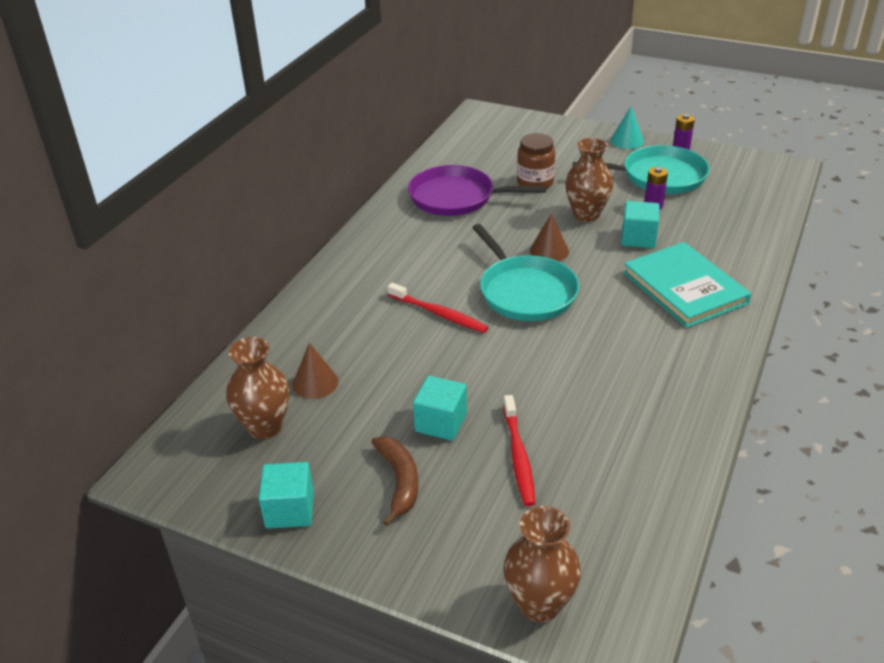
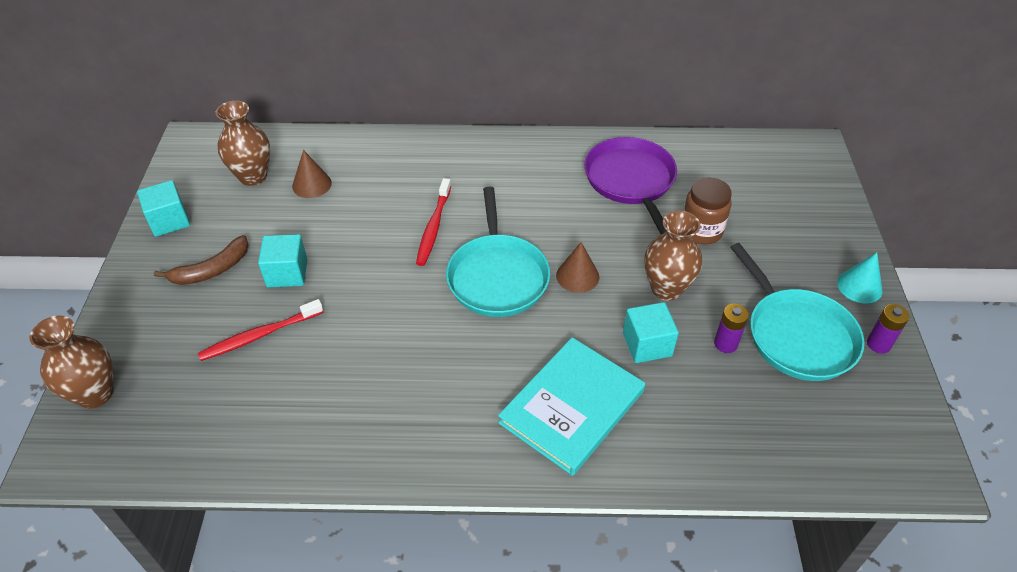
camera: 65 degrees right, 10 degrees up
turquoise pan [472,224,579,321] -> turquoise pan turned 45 degrees counterclockwise [446,187,550,317]

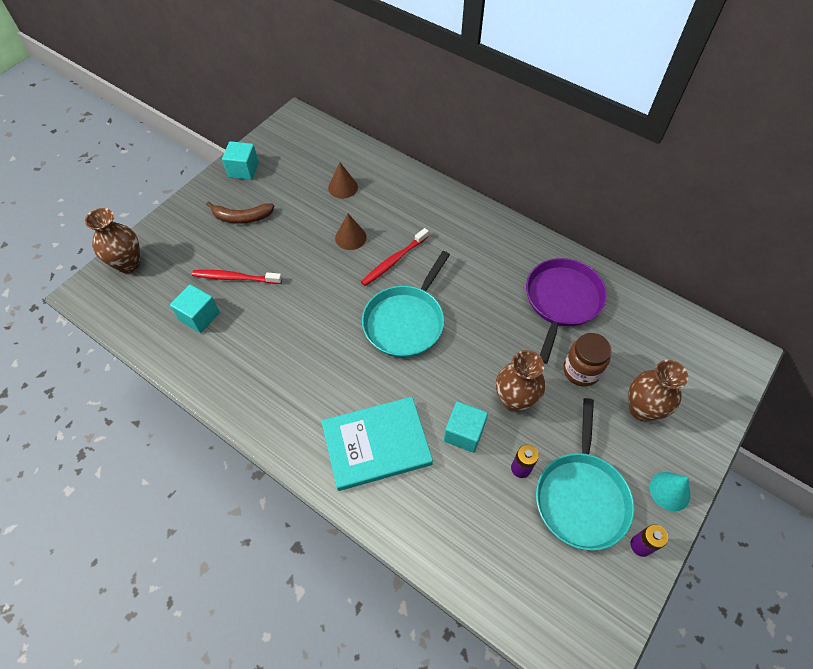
camera: 35 degrees right, 10 degrees up
brown vase [216,101,270,186] -> brown vase moved to [628,360,688,422]
turquoise cube [258,234,307,288] -> turquoise cube moved to [170,284,220,333]
brown cone [556,242,599,293] -> brown cone moved to [335,214,367,250]

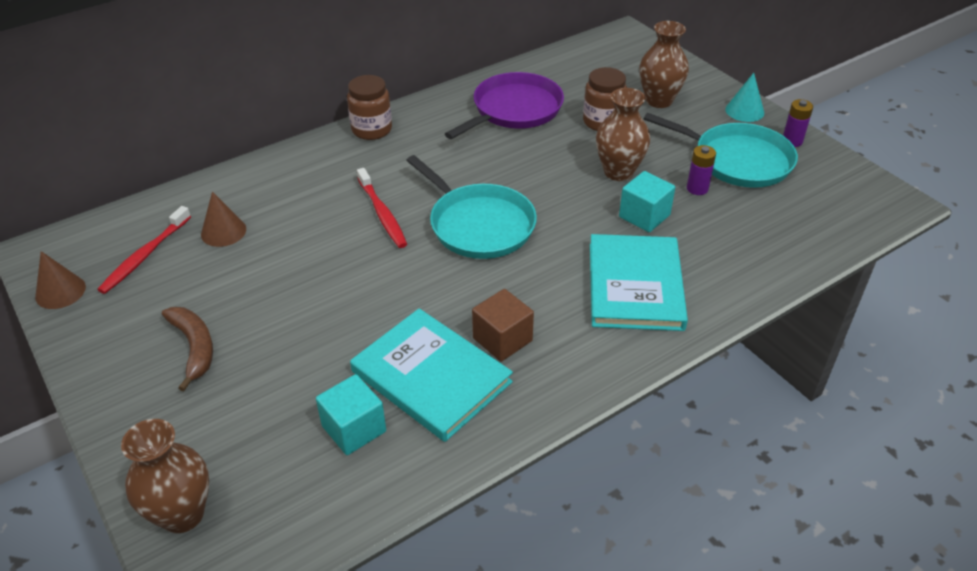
camera: 70 degrees left, 15 degrees down
red toothbrush [192,270,282,284] -> red toothbrush moved to [97,206,191,294]
brown banana [206,201,274,224] -> brown banana turned 45 degrees counterclockwise [162,307,213,391]
turquoise cube [222,141,259,180] -> none
brown cone [335,214,367,250] -> brown cone moved to [35,251,86,309]
purple pan [526,258,607,364] -> purple pan turned 90 degrees clockwise [445,72,564,139]
none -> brown jar [347,75,392,140]
none -> turquoise book [350,309,513,442]
none -> brown cube [472,289,534,362]

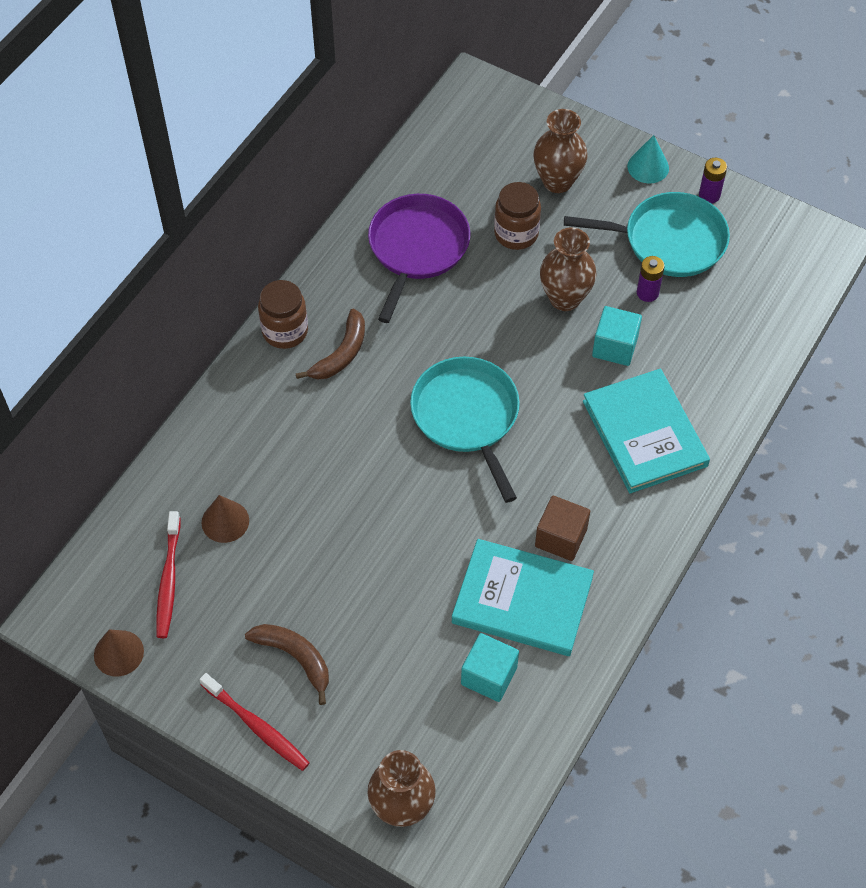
camera: 25 degrees left, 15 degrees up
red toothbrush [357,168,407,248] -> red toothbrush moved to [199,673,310,771]
turquoise pan [406,155,537,259] -> turquoise pan turned 135 degrees counterclockwise [410,357,520,503]
none -> brown banana [296,309,365,380]

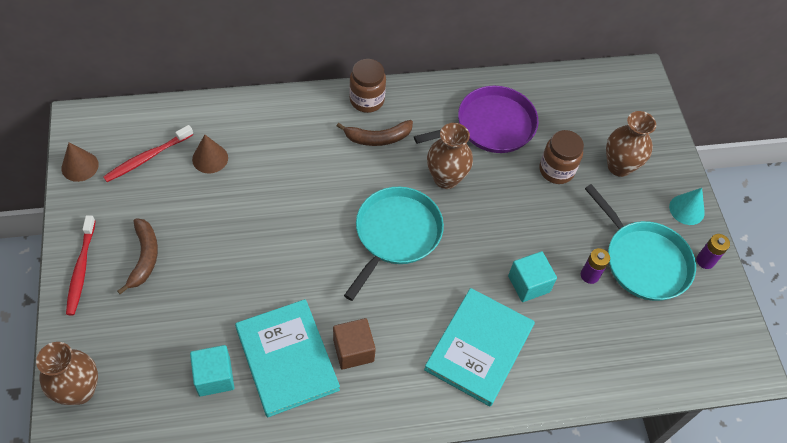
camera: 45 degrees right, 0 degrees up
brown vase [540,227,596,311] -> brown vase moved to [427,123,473,189]

